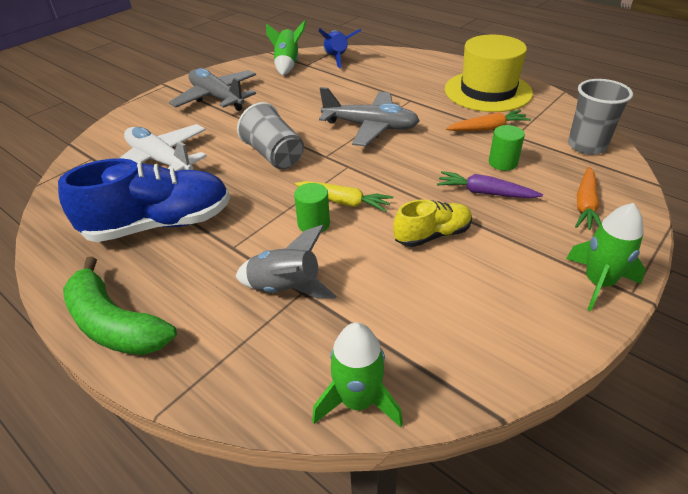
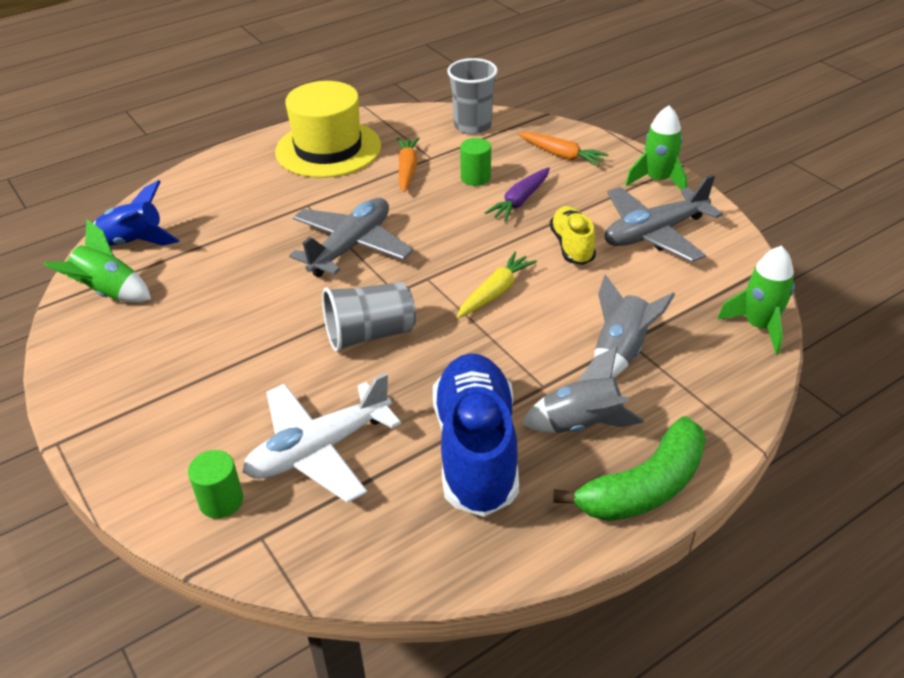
camera: 75 degrees left, 0 degrees up
grey plane [169,68,256,111] -> grey plane moved to [605,174,723,262]
green cylinder [294,183,330,233] -> green cylinder moved to [188,450,243,519]
none -> grey rocket [522,346,644,433]

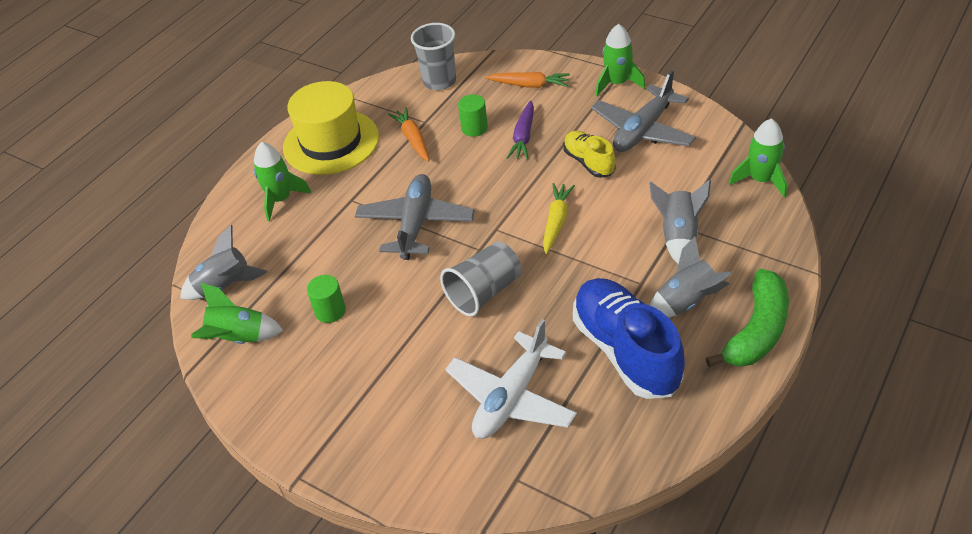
camera: 20 degrees left, 5 degrees up
blue rocket [93,180,180,246] -> grey rocket [180,225,268,300]
green cylinder [188,450,243,519] -> green cylinder moved to [307,275,346,323]
none -> green rocket [254,142,311,221]

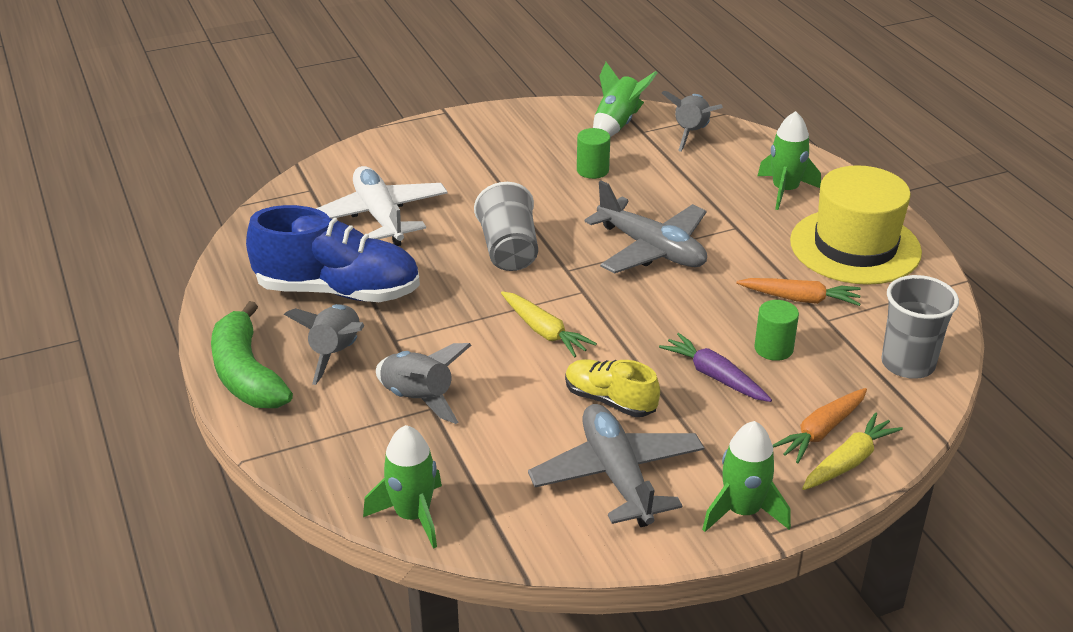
camera: 120 degrees right, 10 degrees down
yellow shoe [563,131,615,178] -> yellow shoe turned 150 degrees counterclockwise [565,359,660,417]
none -> yellow carrot [802,412,903,490]

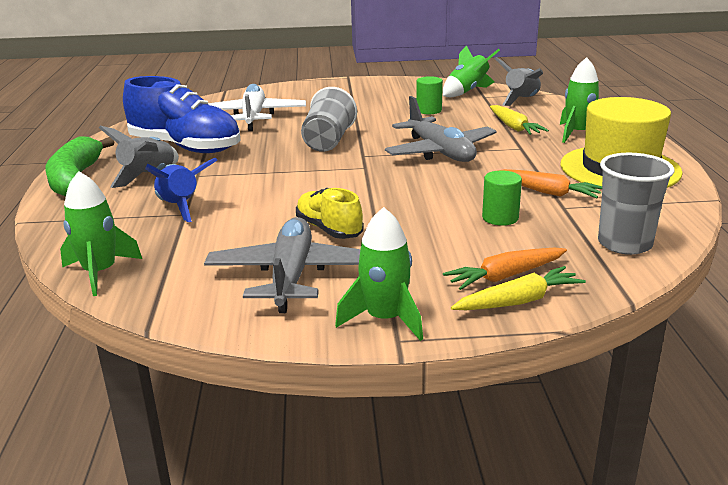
camera: 20 degrees right, 10 degrees down
grey rocket [376,343,471,424] -> blue rocket [145,158,217,222]
yellow carrot [501,291,597,358] -> yellow carrot moved to [490,105,549,135]
purple carrot [659,333,772,402] -> none

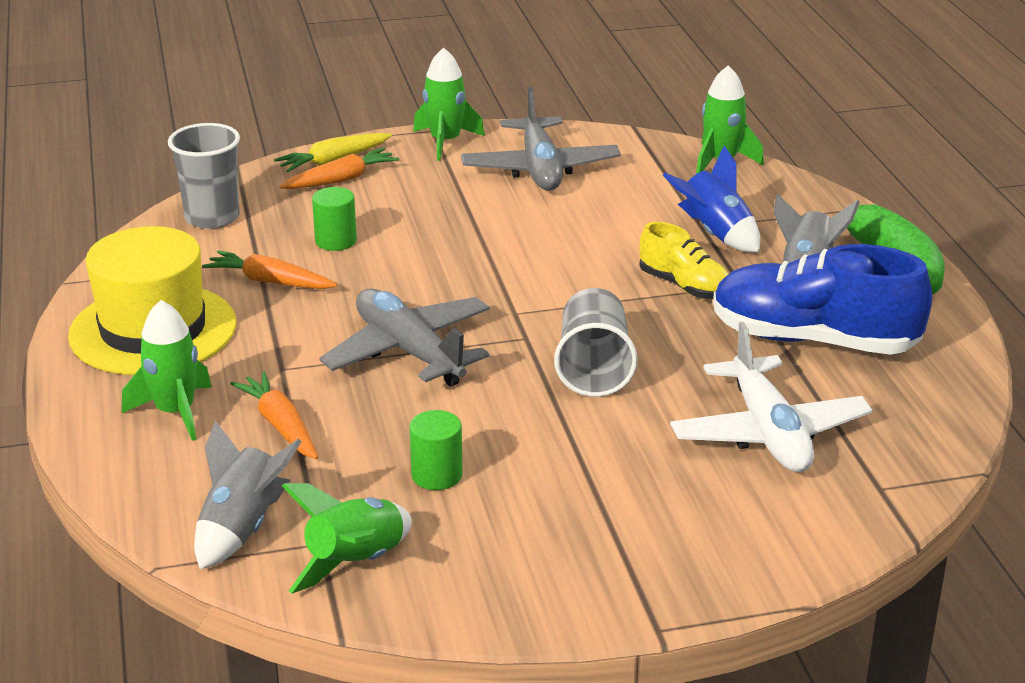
camera: 170 degrees right, 5 degrees up
yellow shoe [296,188,363,239] -> yellow shoe moved to [639,222,729,299]
yellow carrot [490,105,549,135] -> orange carrot [230,372,318,459]

